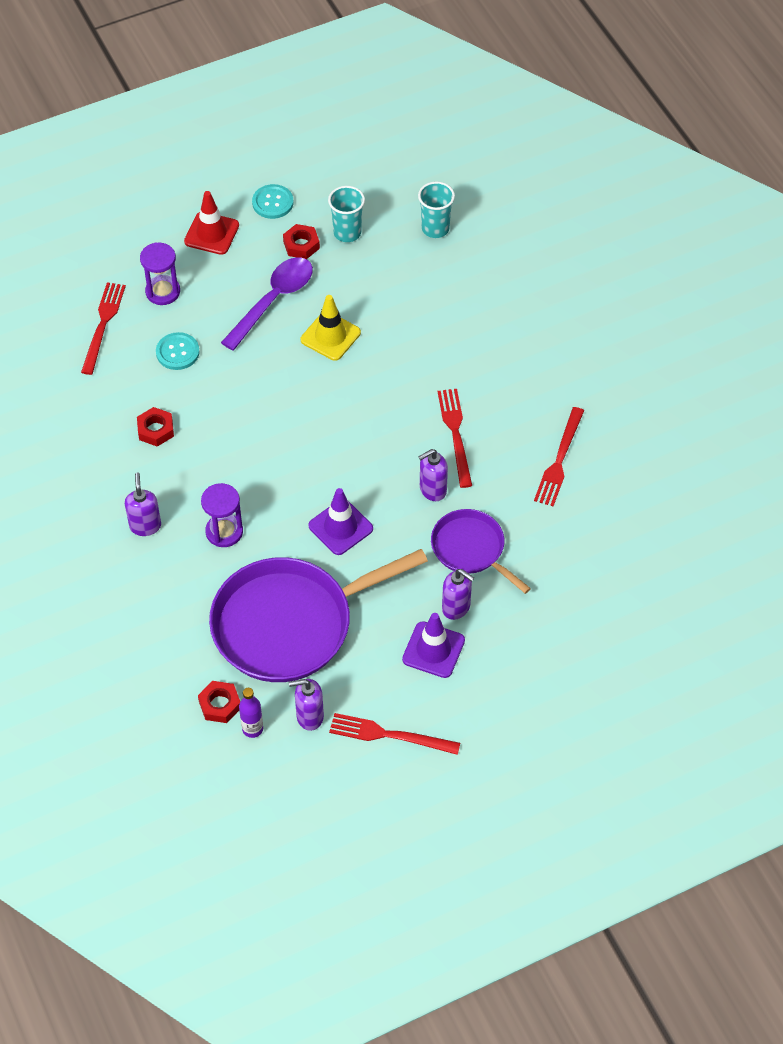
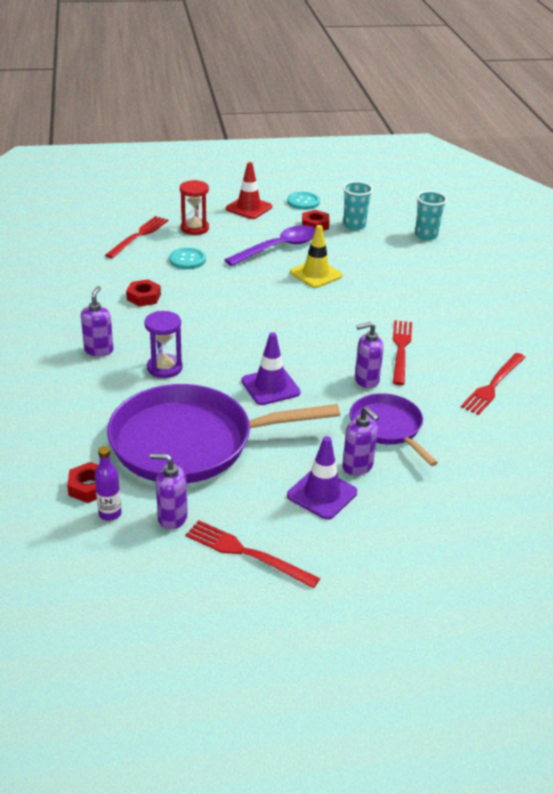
camera: 15 degrees right, 20 degrees down
purple hourglass [140,242,180,305] -> red hourglass [180,180,209,235]

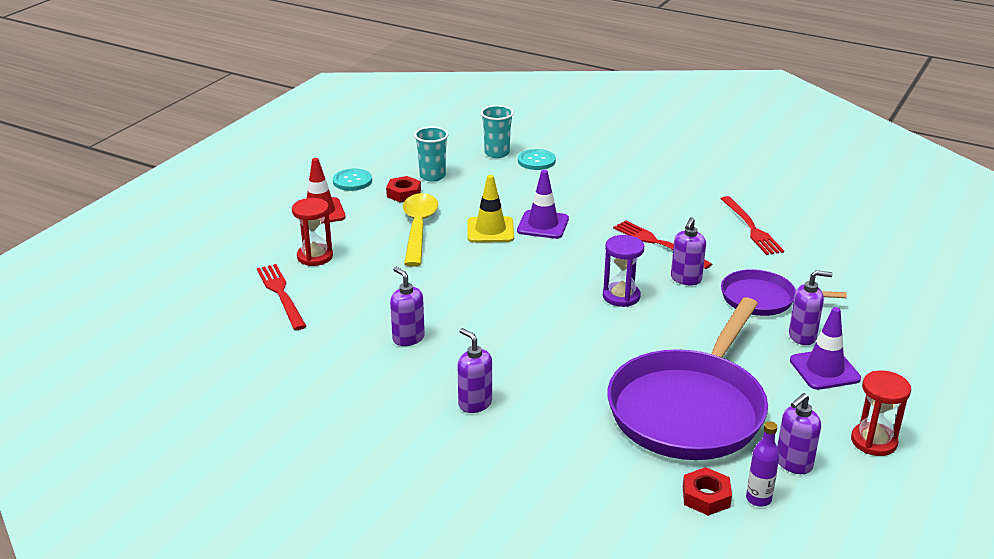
camera: 50 degrees left, 5 degrees down
red nut [126,279,161,307] -> purple soap dispenser [390,267,425,346]
purple hourglass [144,311,183,378] -> purple hourglass moved to [603,235,644,307]
turquoise button [169,248,206,269] -> turquoise button moved to [518,149,556,170]
red fork [185,520,320,588] -> red hourglass [851,371,911,456]
purple spoon [225,225,316,266] -> yellow spoon [403,193,438,267]
purple traffic cone [241,332,300,405] -> purple traffic cone moved to [517,170,569,239]

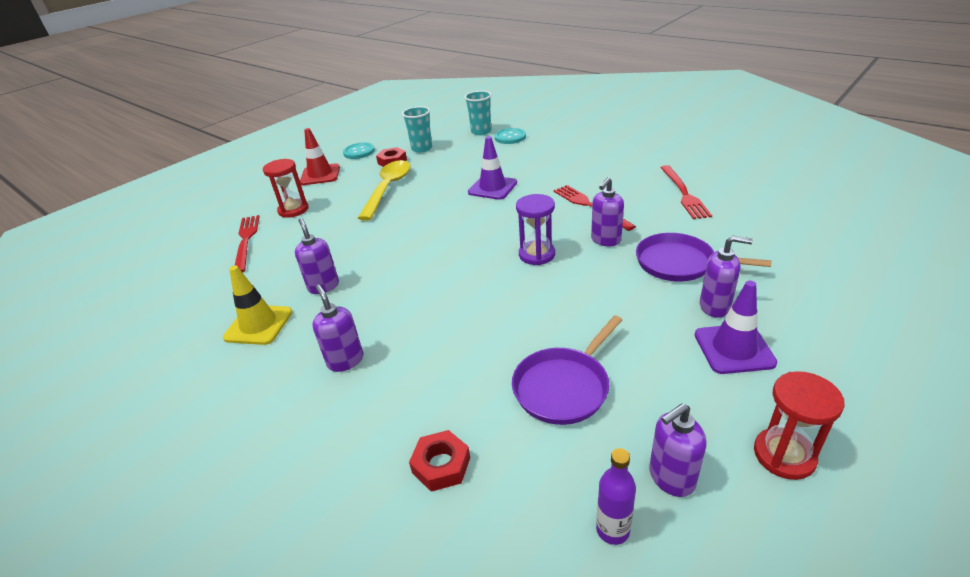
camera: 15 degrees right, 5 degrees up
yellow traffic cone [468,175,514,243] -> yellow traffic cone moved to [223,266,292,345]
purple pan [607,297,768,460] -> purple pan [512,315,622,425], size x0.54
red nut [683,467,732,516] -> red nut moved to [409,430,470,492]

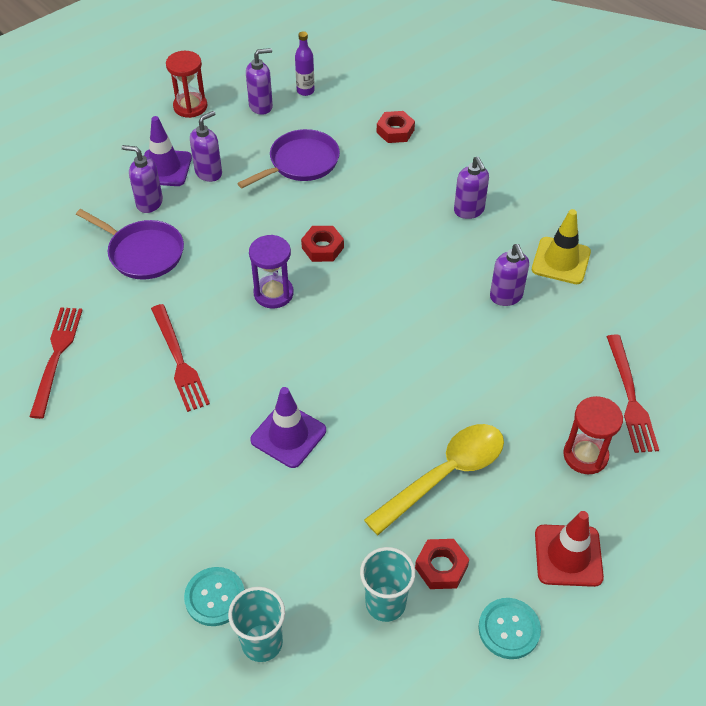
camera: 175 degrees left, 15 degrees up
yellow spoon [358,160,411,220] -> yellow spoon turned 150 degrees counterclockwise [364,424,504,535]
purple soap dispenser [591,177,624,246] -> purple soap dispenser moved to [190,111,222,182]
none -> red nut [301,226,344,262]

